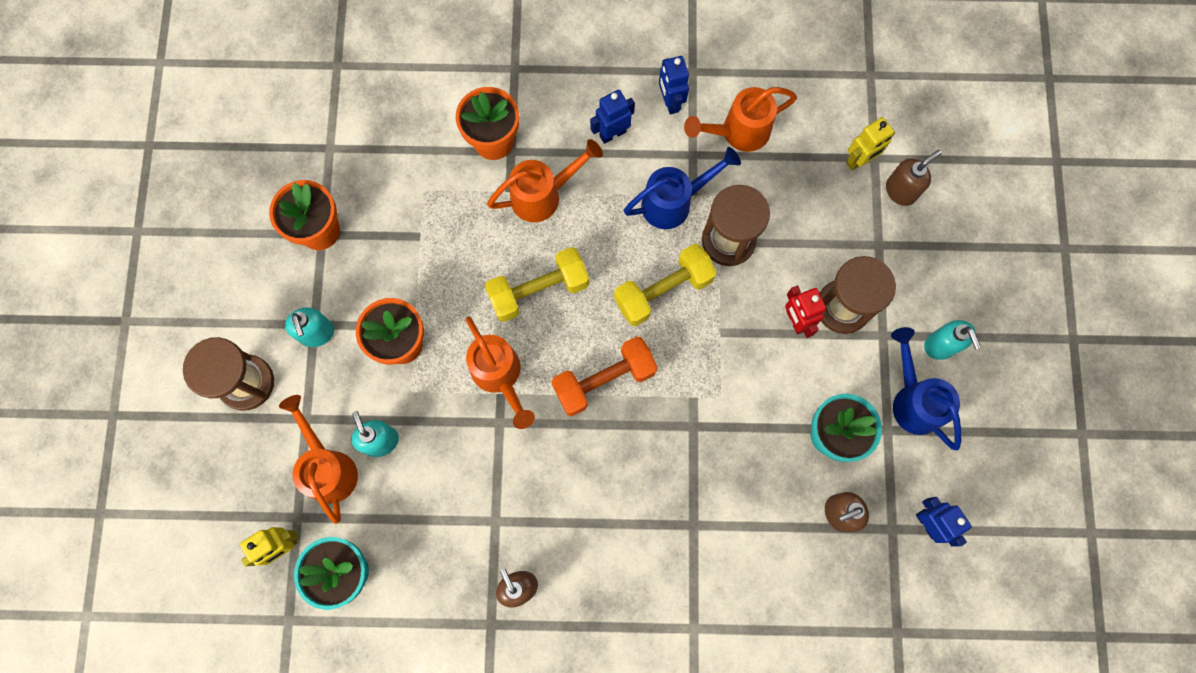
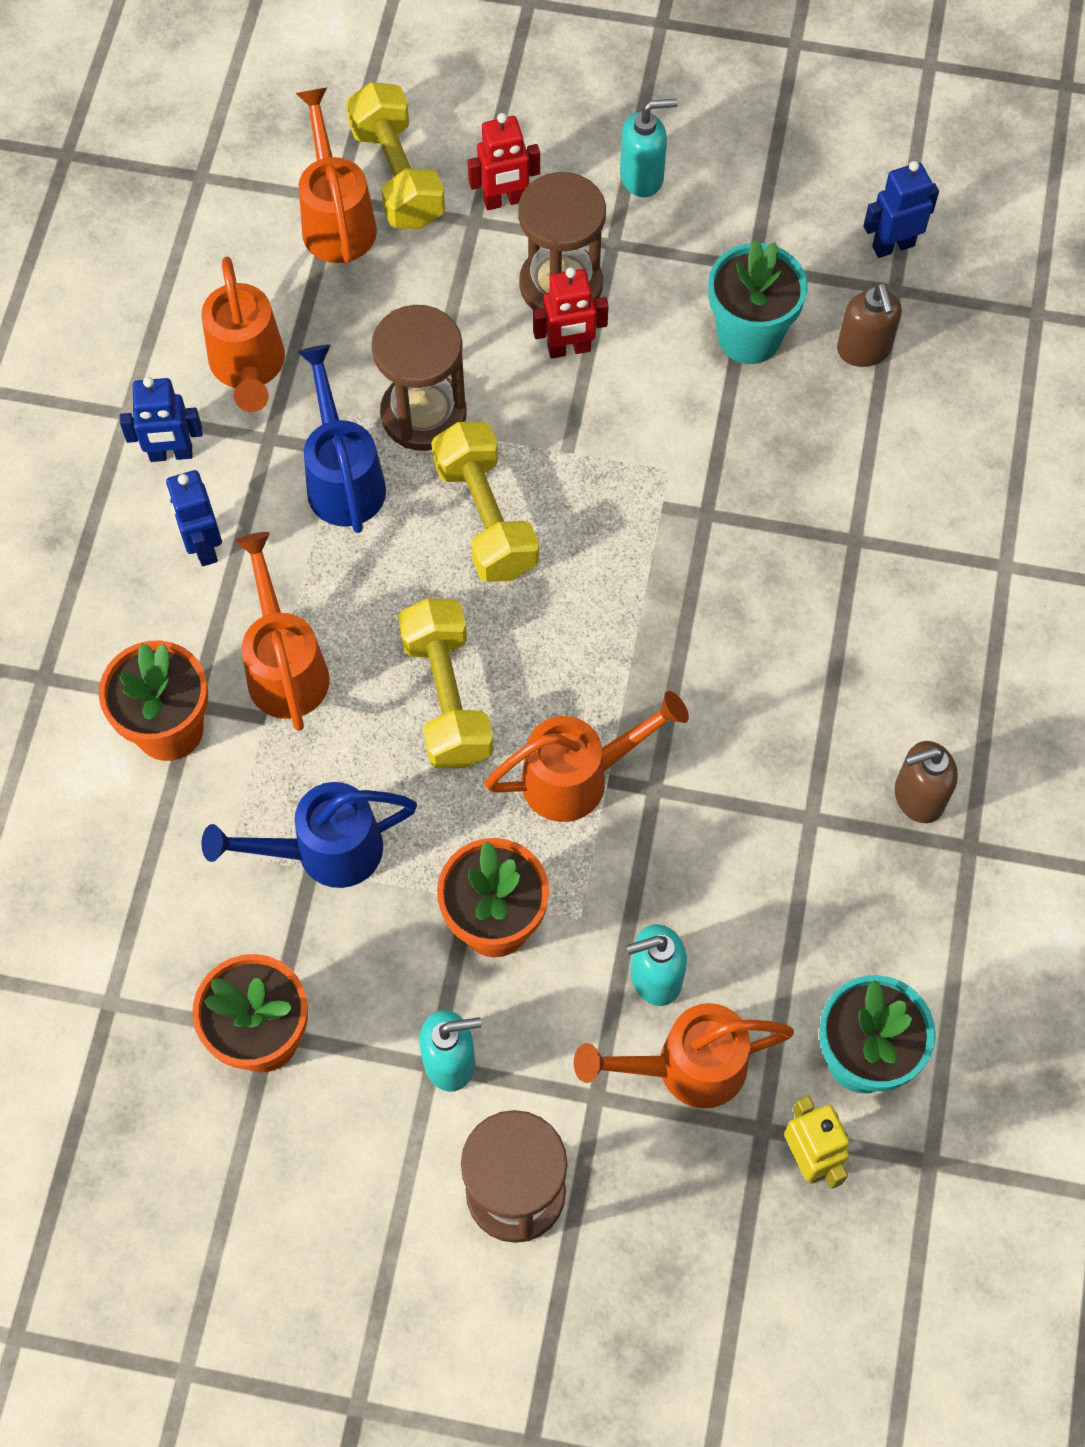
camera: 80 degrees left, 10 degrees down
orange dumbbell [551,336,658,416] -> none
yellow robot [846,117,895,170] -> orange watering can [296,87,377,263]
brown soap dispenser [886,150,942,206] -> yellow dumbbell [346,82,445,230]
blue watering can [891,327,961,450] -> blue watering can moved to [202,782,417,888]
none -> red robot [467,113,540,210]

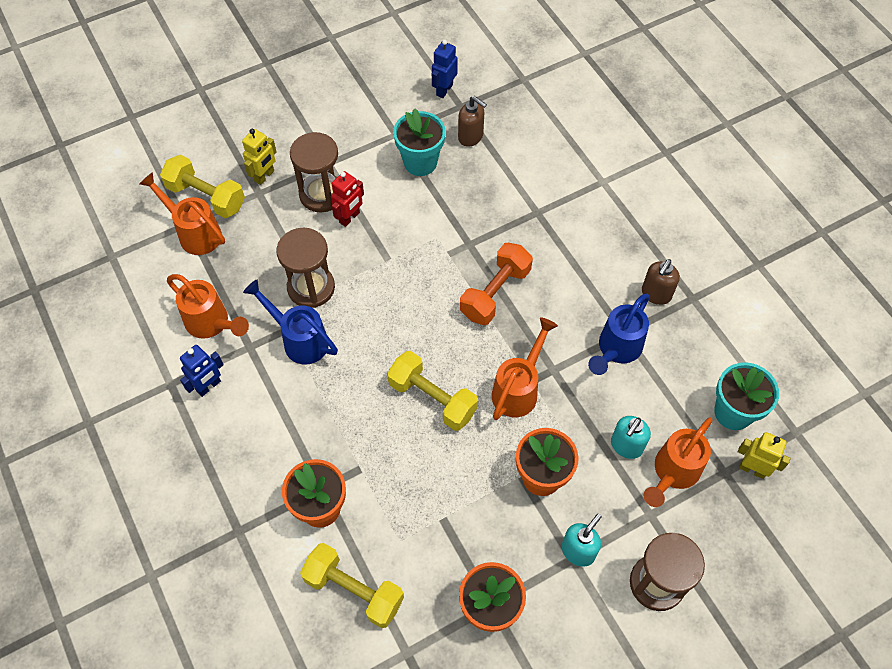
camera: 40 degrees left, 5 degrees down
blue robot [166,470,222,566] -> none
blue watering can [202,782,417,888] -> blue watering can moved to [588,293,650,375]
orange watering can [235,532,330,731] -> none
yellow dumbbell [431,422,539,582] -> yellow dumbbell moved to [300,543,404,628]
red robot [467,113,540,210] -> yellow robot [242,129,277,185]
turquoise soap dispenser [620,99,678,197] -> none
none -> orange dumbbell [460,243,533,325]

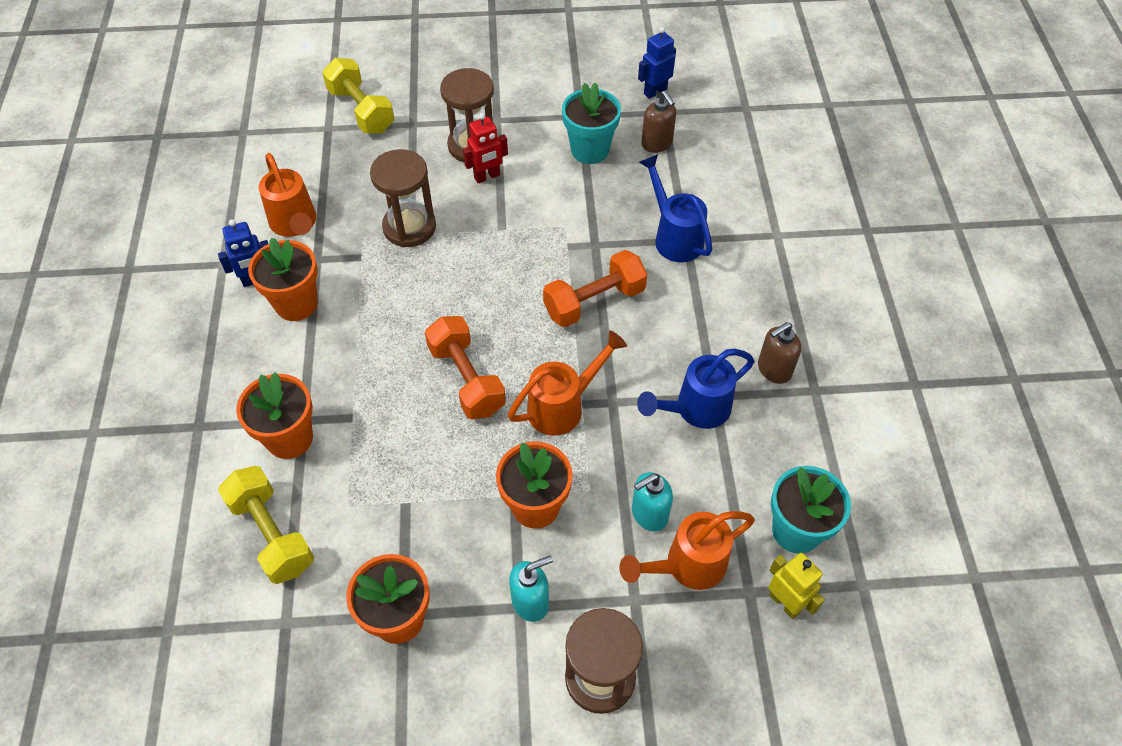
camera: 25 degrees right, 5 degrees down
orange watering can [139,172,225,255] -> none
yellow robot [242,129,277,185] -> none
blue watering can [243,280,338,365] -> blue watering can moved to [639,154,713,262]
yellow dumbbell [387,351,478,431] -> orange dumbbell [425,316,506,419]
none -> orange flower pot [248,237,318,321]

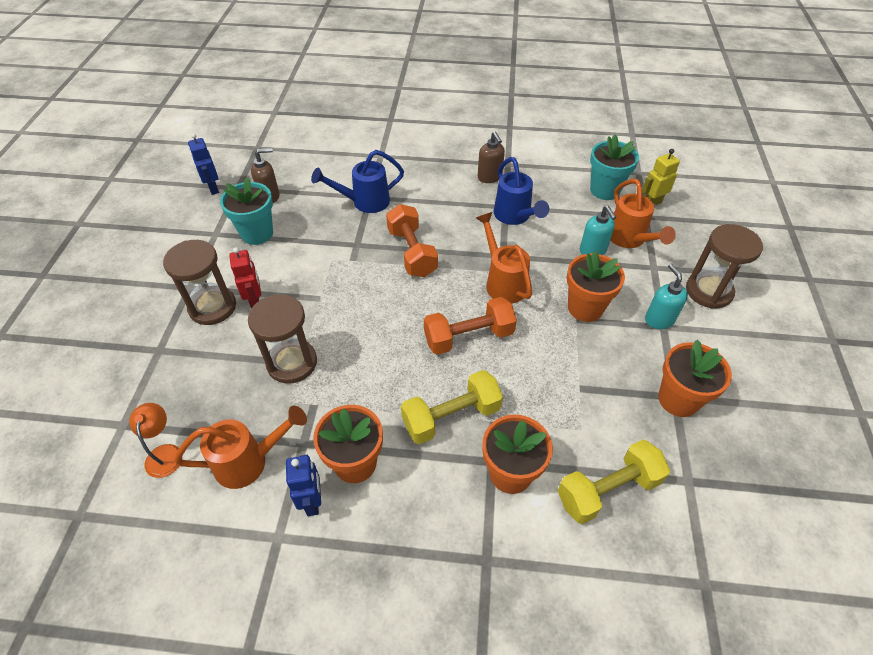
camera: 80 degrees left, 5 degrees down
yellow dumbbell [322,58,394,133] -> yellow dumbbell moved to [401,370,503,444]
none -> orange lamp [129,403,180,478]

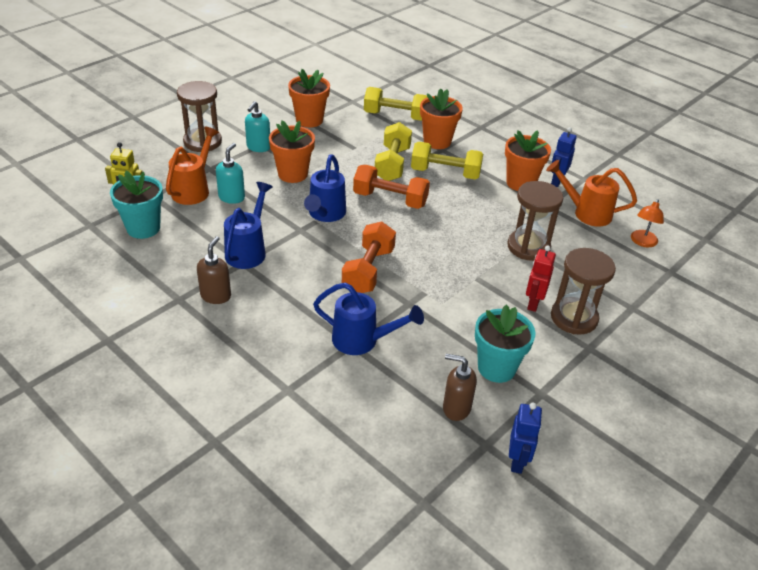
camera: 145 degrees left, 10 degrees down
orange watering can [476,212,532,304] -> blue watering can [304,154,346,222]
none -> yellow dumbbell [375,122,412,181]

